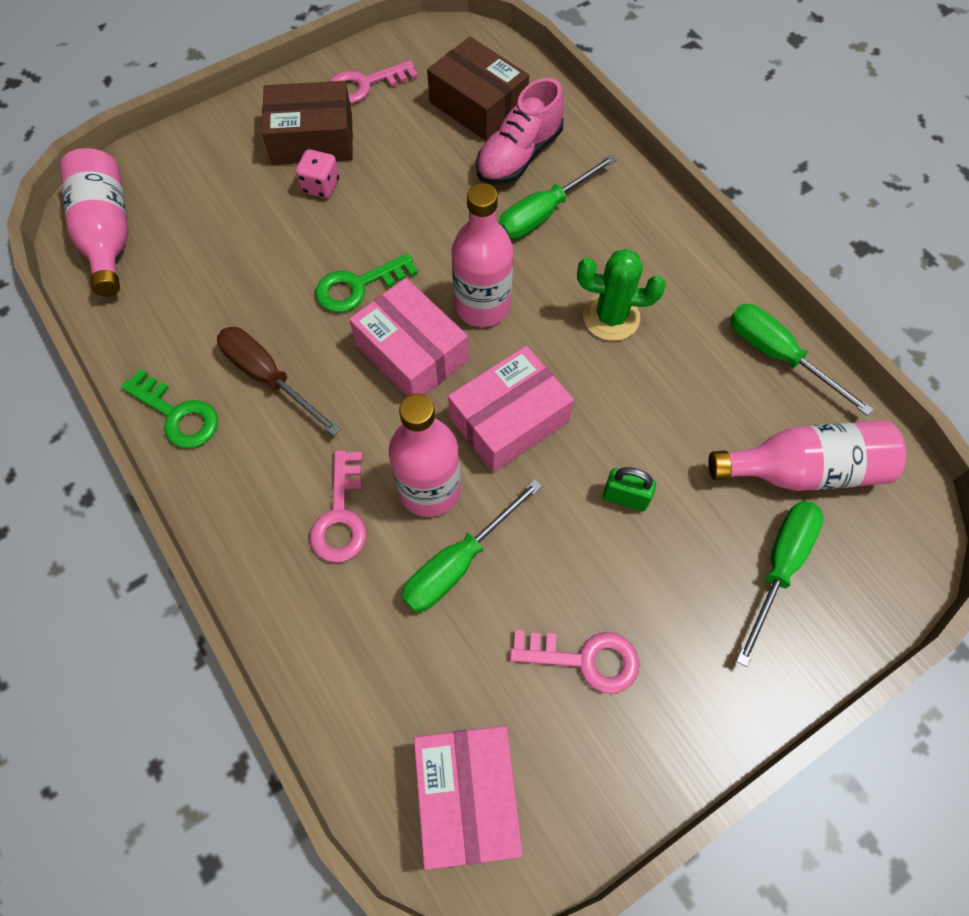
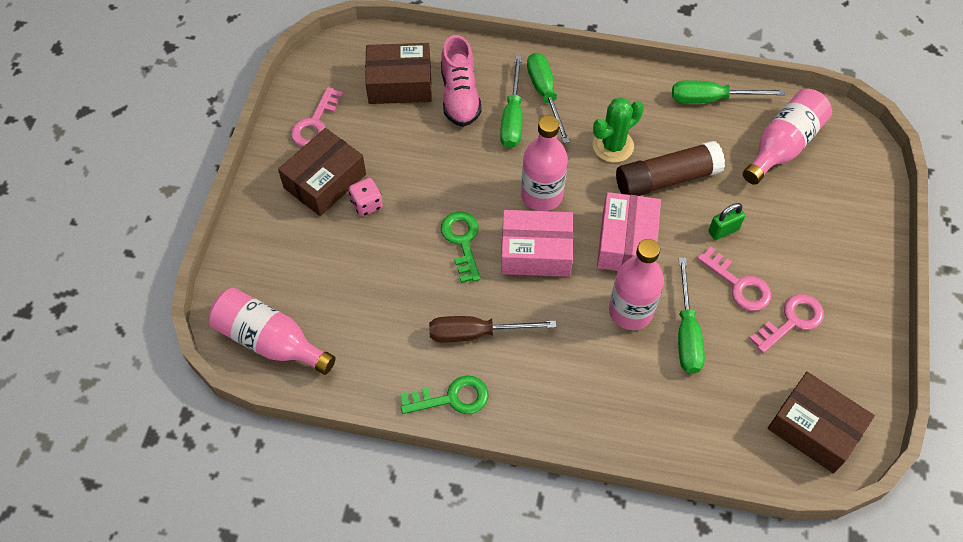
camera: 45 degrees left, 5 degrees down
pink key [310,450,366,563] -> pink key moved to [697,247,771,311]
green key [315,253,418,313] -> green key turned 150 degrees clockwise [441,211,481,283]
pink box [414,726,523,870] -> brown box [768,372,875,473]
green screwdriver [736,501,824,667] -> green screwdriver moved to [527,53,570,143]
none -> brown glue stick [616,141,725,196]

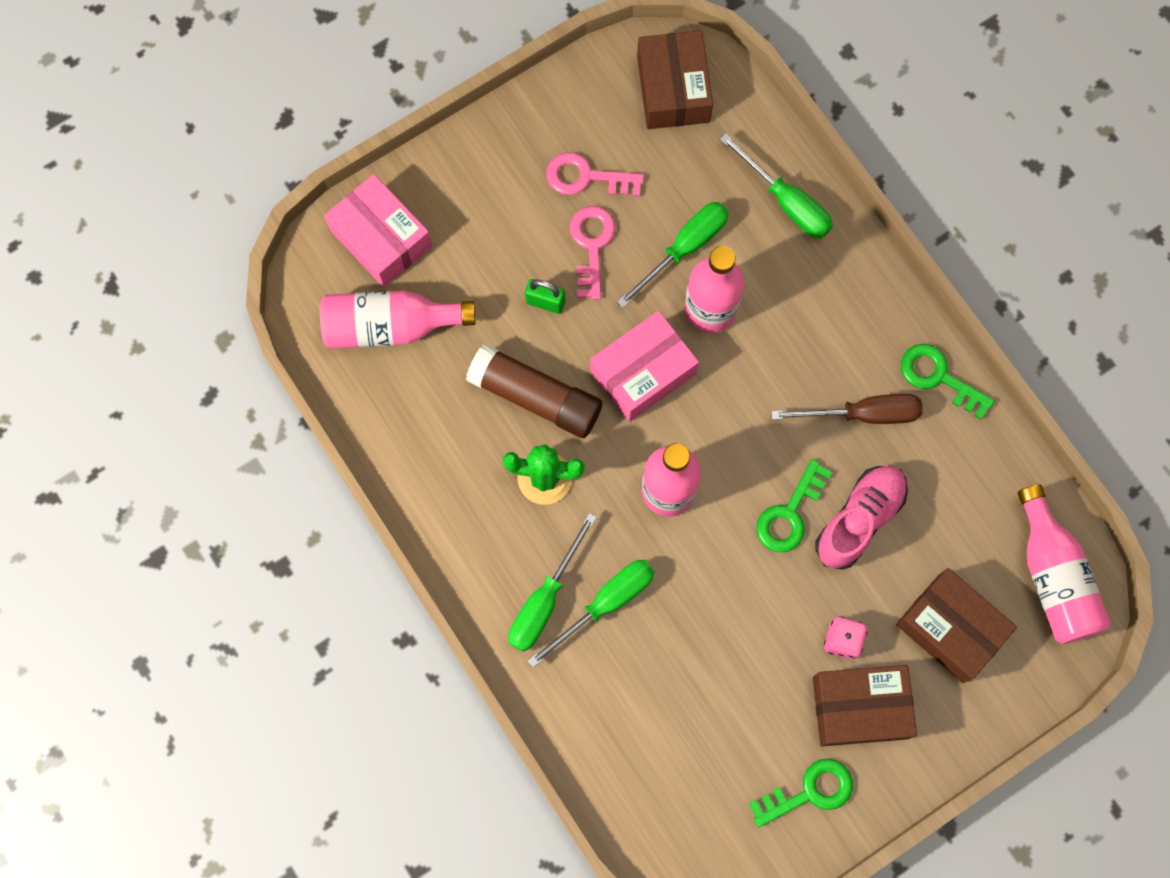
camera: 135 degrees left, 15 degrees up
pink key [291,87,343,147] -> green key [749,759,853,827]
brown box [365,43,432,104] -> brown box moved to [896,568,1017,683]
brown screwdriver [429,316,557,342] -> brown screwdriver turned 45 degrees counterclockwise [771,394,923,424]
pink shoe [441,35,482,127] -> pink shoe moved to [816,466,908,570]
pink box [501,210,573,277] -> pink box moved to [324,174,432,287]
green screwdriver [672,80,785,103] -> green screwdriver moved to [720,133,833,238]

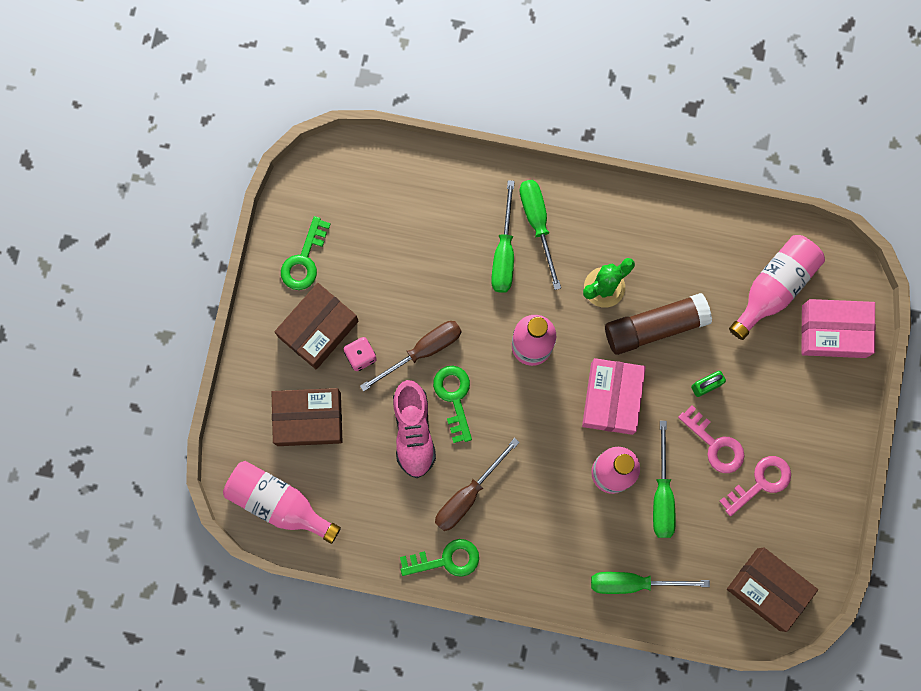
camera: 135 degrees right, 5 degrees up
none -> brown screwdriver [360,321,462,392]

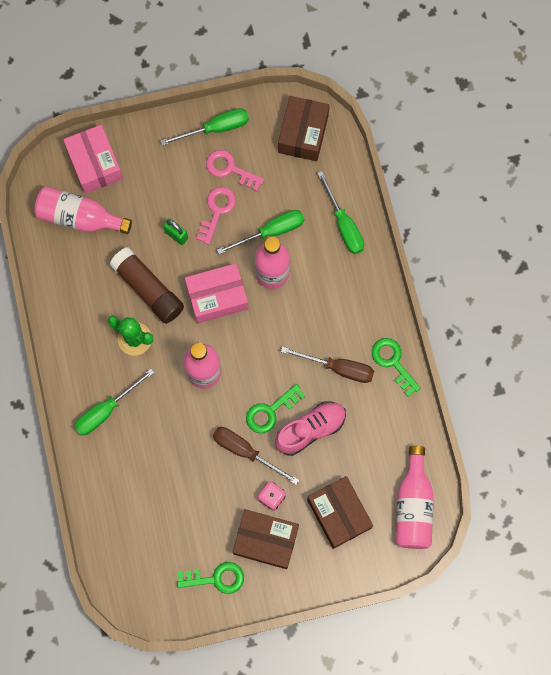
camera: 115 degrees left, 5 degrees down
green screwdriver [491,180,515,293] -> green screwdriver moved to [161,108,249,146]

